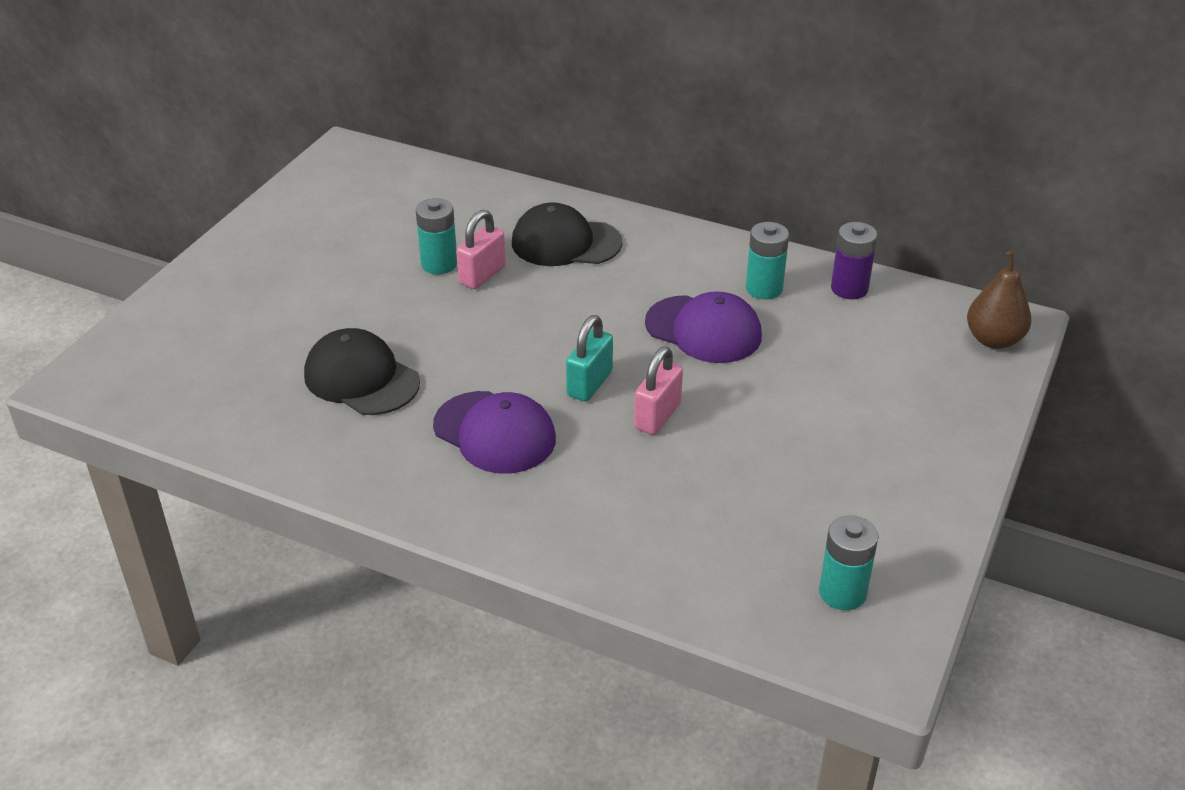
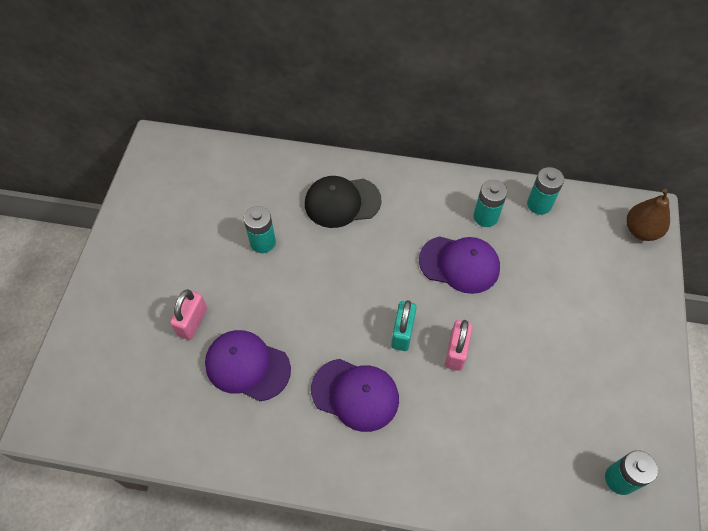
camera: 15 degrees left, 20 degrees up
black cap [304,328,420,415] -> purple cap [205,330,291,401]
pink padlock [456,210,506,289] -> pink padlock moved to [170,289,207,340]
purple battery [831,222,877,299] -> turquoise battery [527,167,564,215]

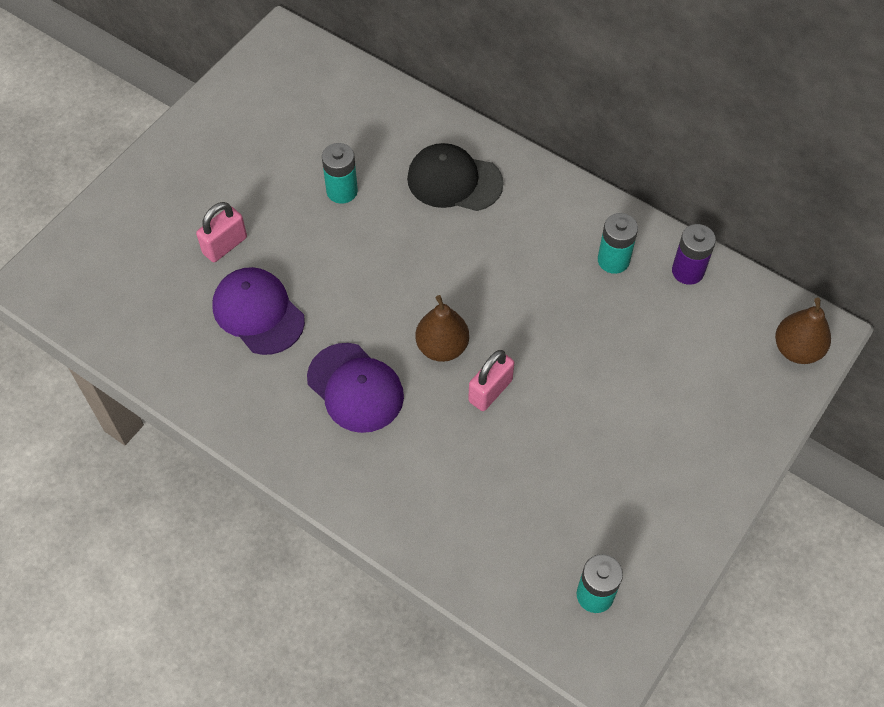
camera: 25 degrees right, 0 degrees up
turquoise padlock [391,300,417,351] -> brown pear [416,295,469,362]
purple cap [419,236,500,294] -> none
turquoise battery [527,167,564,215] -> purple battery [672,224,716,285]

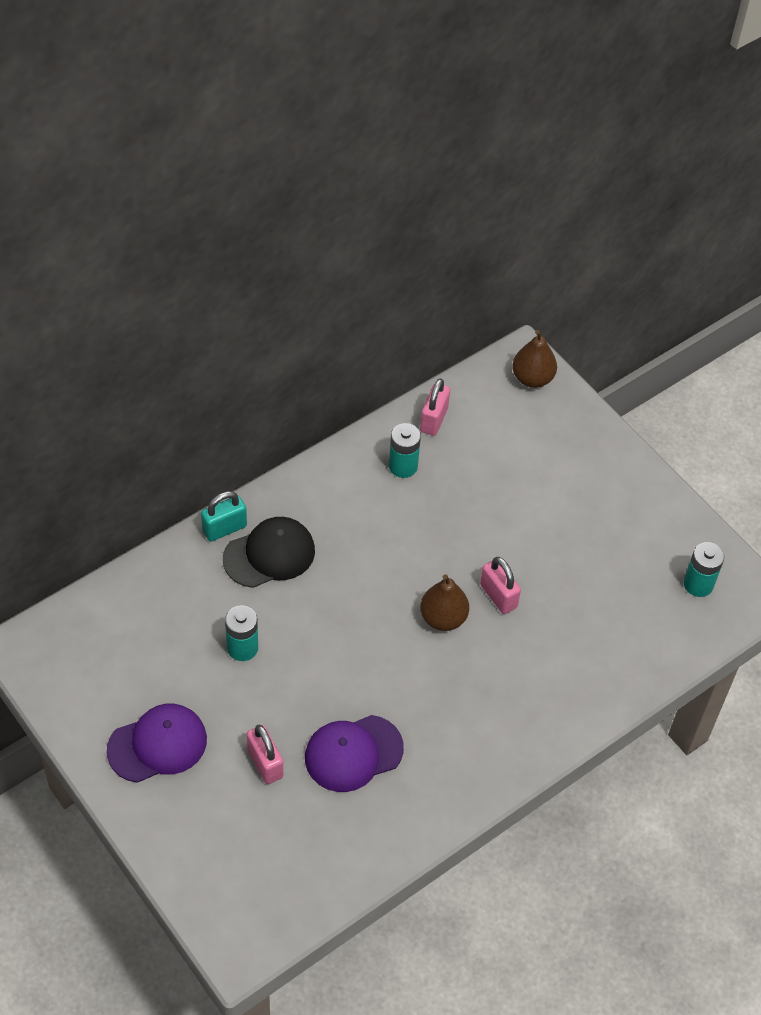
camera: 75 degrees left, 5 degrees down
purple cap [307,343,404,433] -> purple cap moved to [107,704,207,783]
black cap [407,143,504,211] -> black cap turned 150 degrees counterclockwise [223,517,315,588]
purple battery [672,224,716,285] -> pink padlock [420,378,450,436]
none -> turquoise padlock [201,491,247,542]

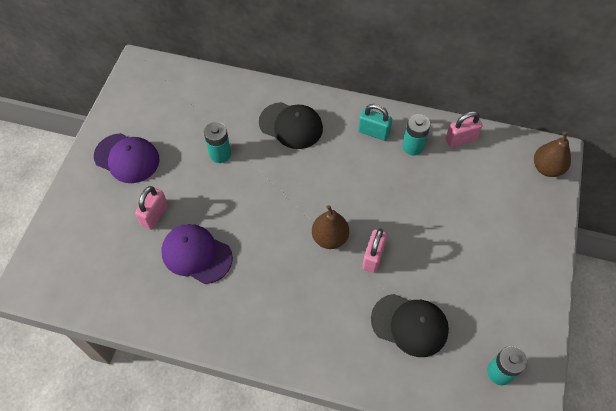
camera: 55 degrees right, 5 degrees up
turquoise padlock [201,491,247,542] -> turquoise padlock moved to [358,104,392,141]
none -> black cap [371,294,449,357]

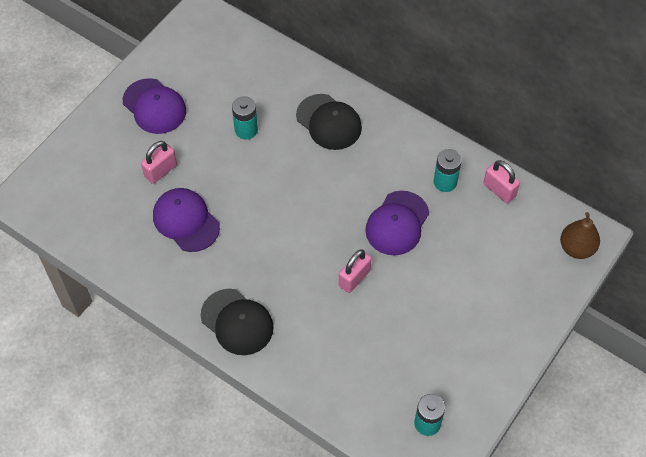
camera: 20 degrees right, 0 degrees up
brown pear [312,205,349,249] -> none
turquoise padlock [358,104,392,141] -> none
black cap [371,294,449,357] -> black cap moved to [201,289,274,355]
pink padlock [445,111,483,147] -> pink padlock turned 45 degrees clockwise [483,160,520,203]
none -> purple cap [365,191,429,255]

